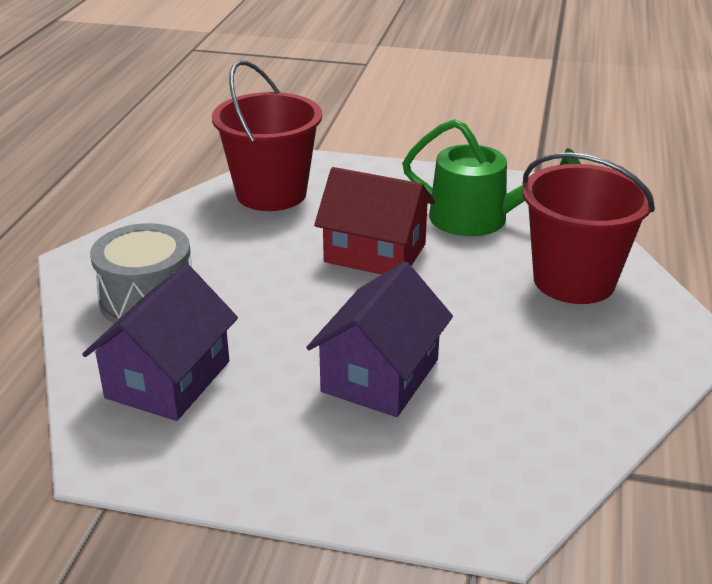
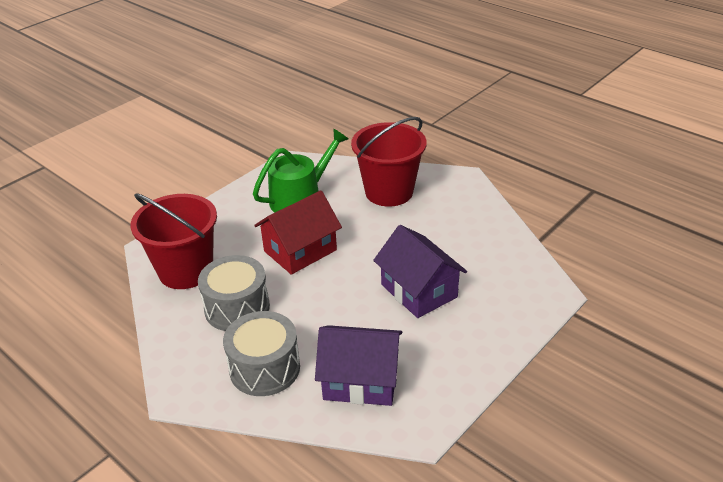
camera: 60 degrees left, 5 degrees up
purple house [82,264,238,421] -> purple house turned 45 degrees counterclockwise [315,325,402,406]
none -> grey drum [198,255,270,331]

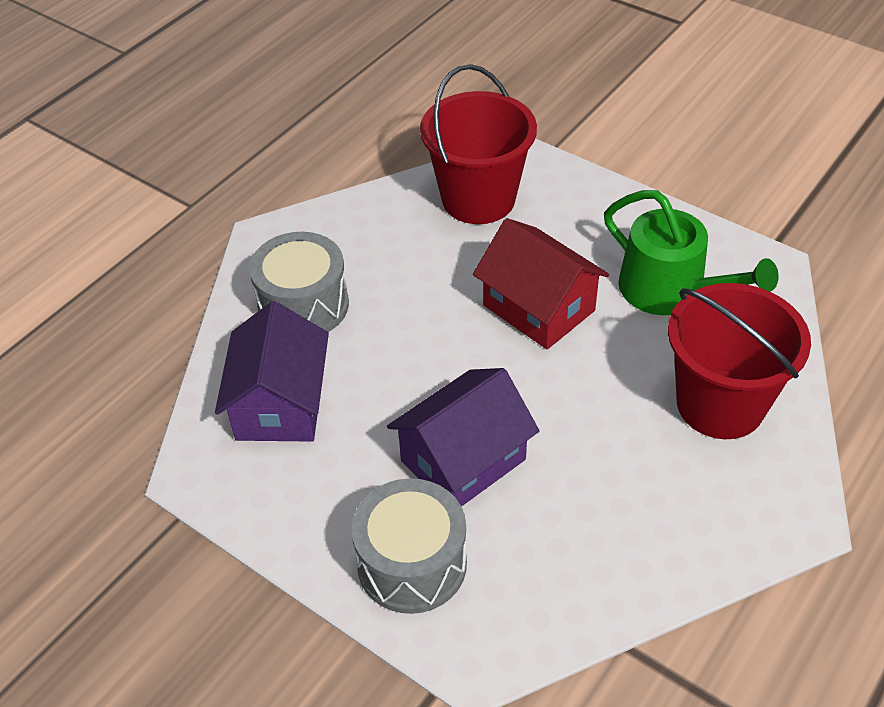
camera: 85 degrees right, 10 degrees up
grey drum [198,255,270,331] -> grey drum moved to [351,478,467,614]

